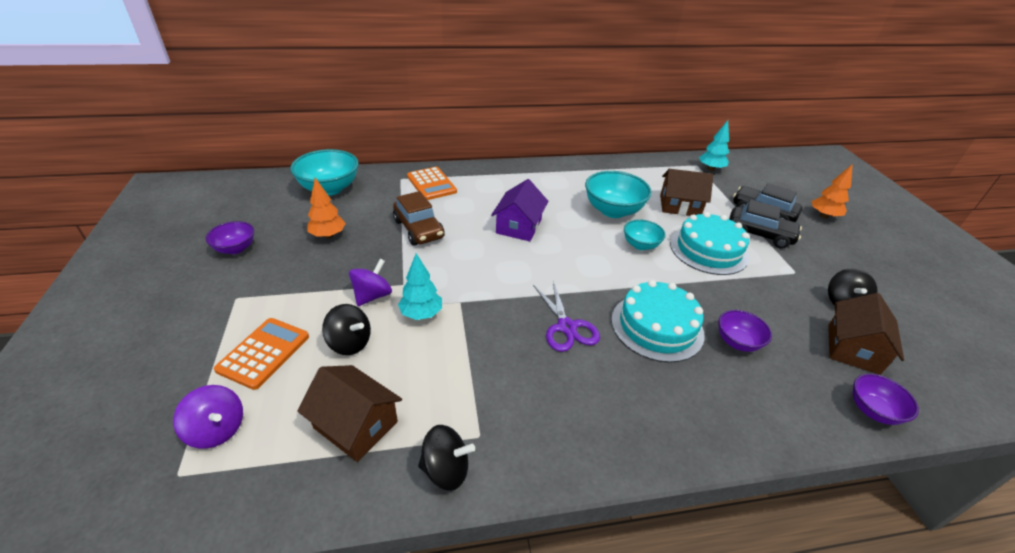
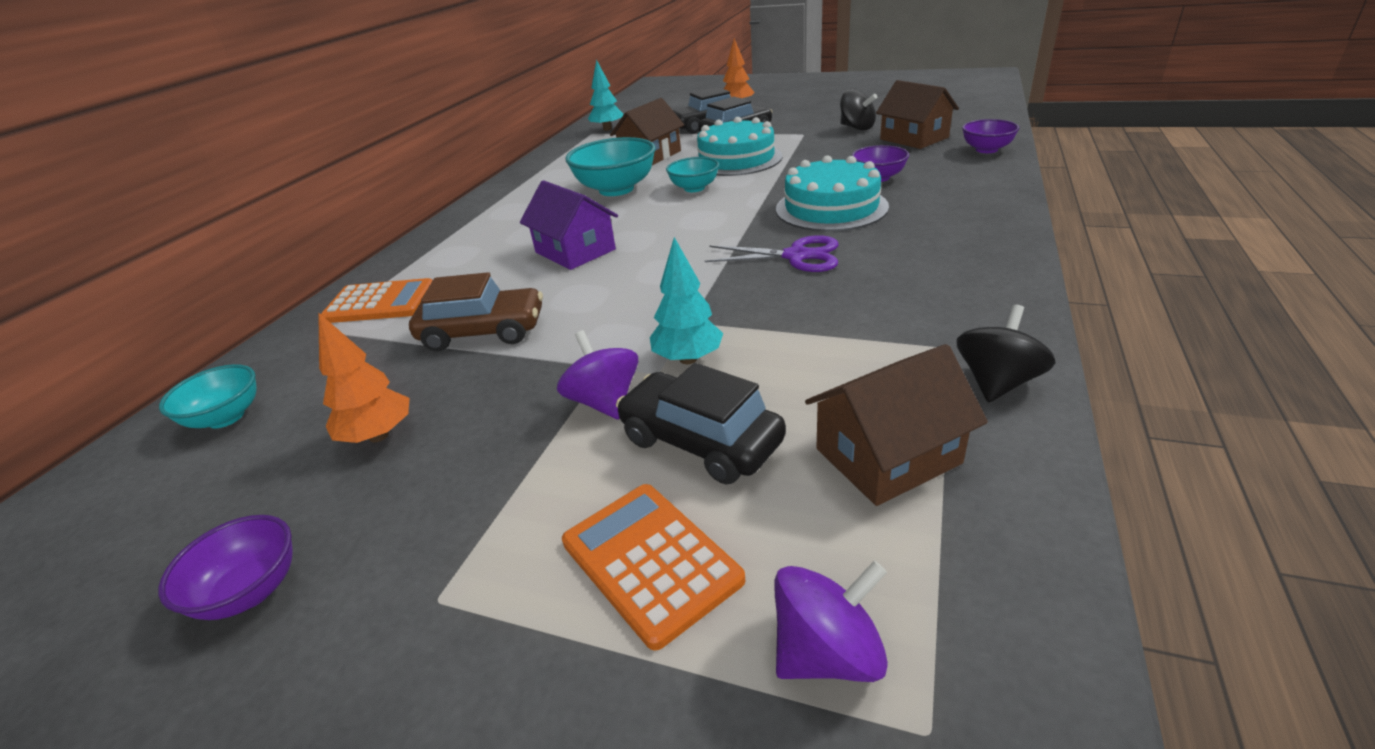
camera: 55 degrees left, 5 degrees down
turquoise bowl [290,149,359,196] -> turquoise bowl [159,364,257,429], size x0.58
black spinning top [322,304,371,355] -> black car [616,363,786,484]

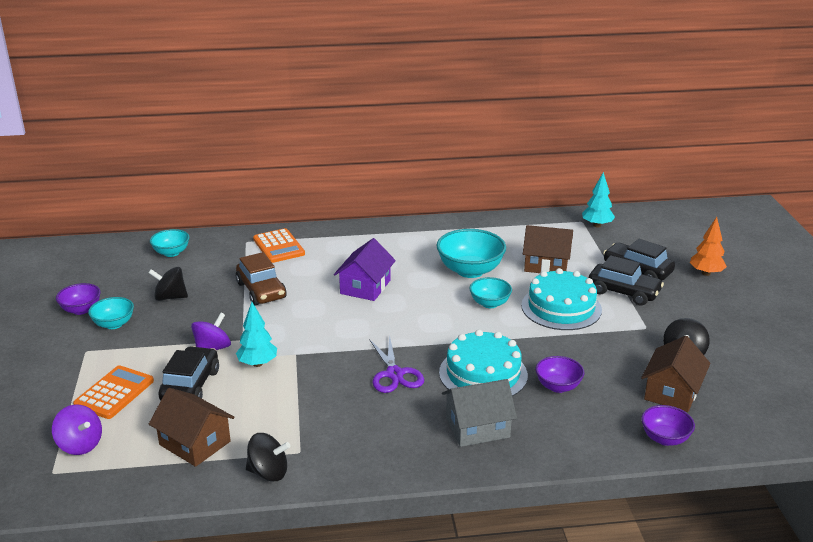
camera: 60 degrees right, 5 degrees down
orange tree [318,312,410,443] -> black spinning top [148,267,188,301]
none -> turquoise bowl [88,297,134,329]
none -> grey house [442,379,517,447]

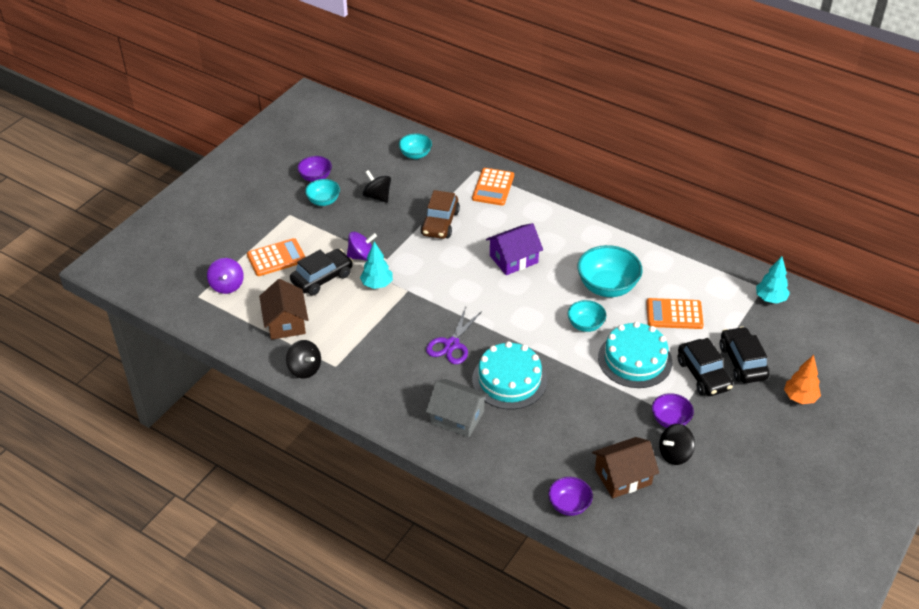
camera: 40 degrees right, 15 degrees up
brown house [523,225,573,273] -> orange calculator [646,298,704,329]
purple bowl [536,356,584,393] -> purple bowl moved to [652,393,694,428]

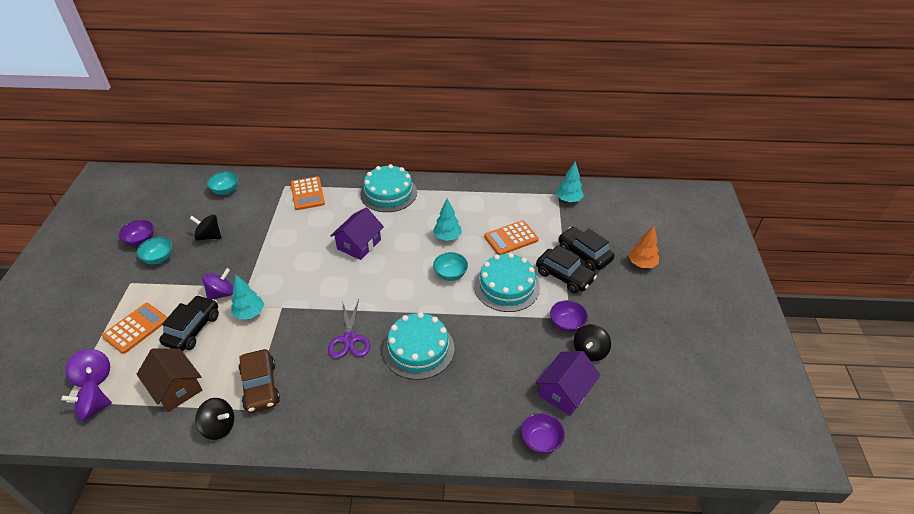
camera: 30 degrees left, 0 degrees up
brown car [420,190,460,239] -> brown car moved to [239,349,280,413]
grey house [426,379,489,438] -> none
turquoise bowl [577,245,643,297] -> turquoise tree [433,199,462,241]
brown house [592,437,659,498] -> purple house [536,351,600,416]
none -> purple spinning top [61,380,112,421]
none -> turquoise cake [360,164,417,212]

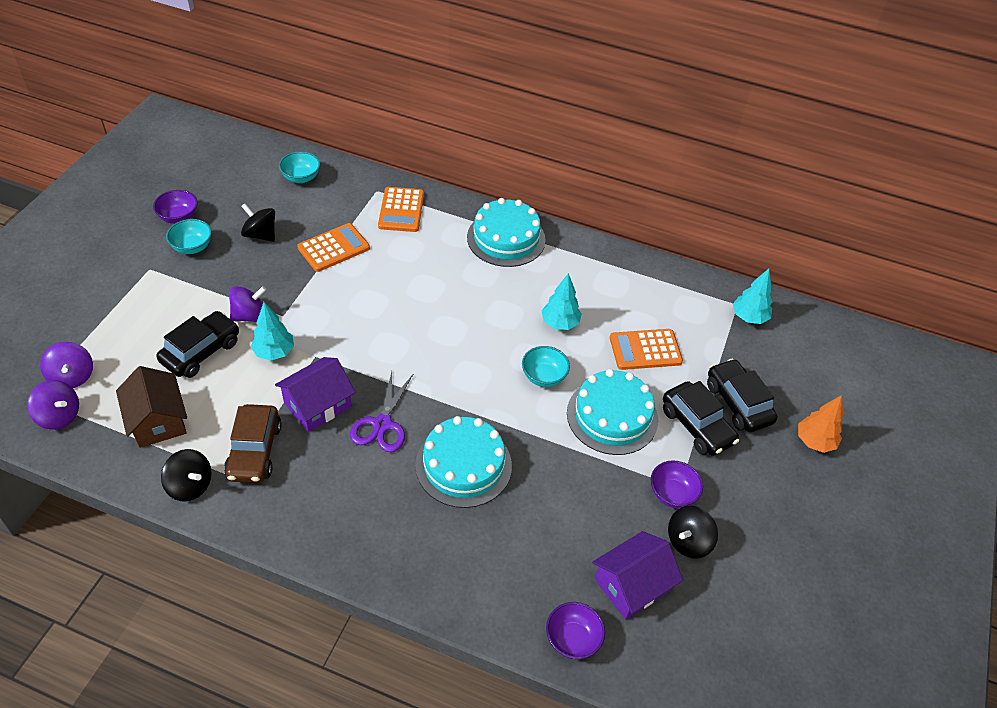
camera: 15 degrees right, 5 degrees up
purple spinning top [61,380,112,421] -> purple spinning top turned 150 degrees counterclockwise [27,380,79,430]
orange calculator [102,303,168,354] -> orange calculator moved to [297,223,370,272]
purple house [330,207,384,260] -> purple house moved to [275,357,356,432]

